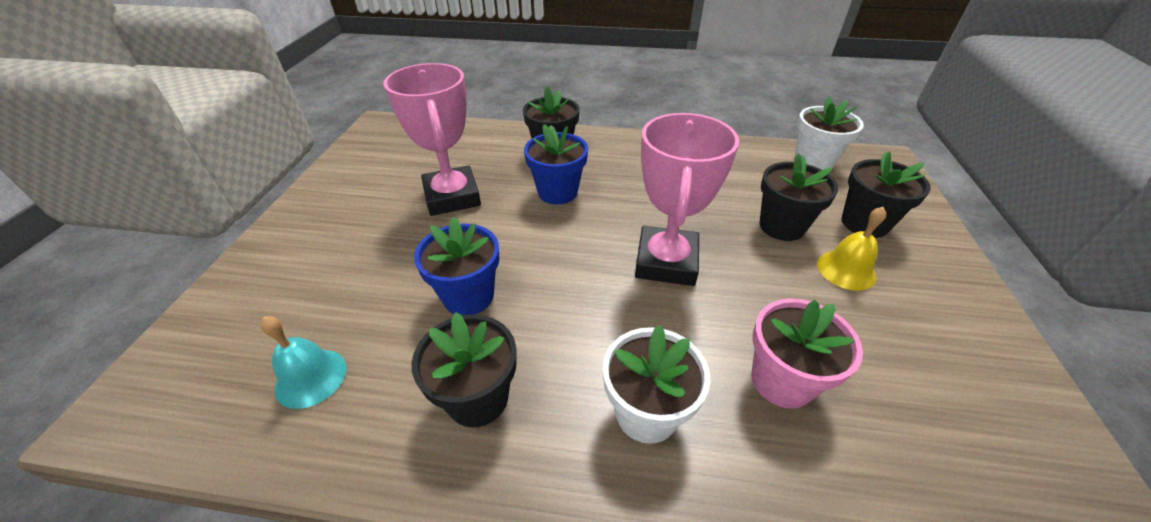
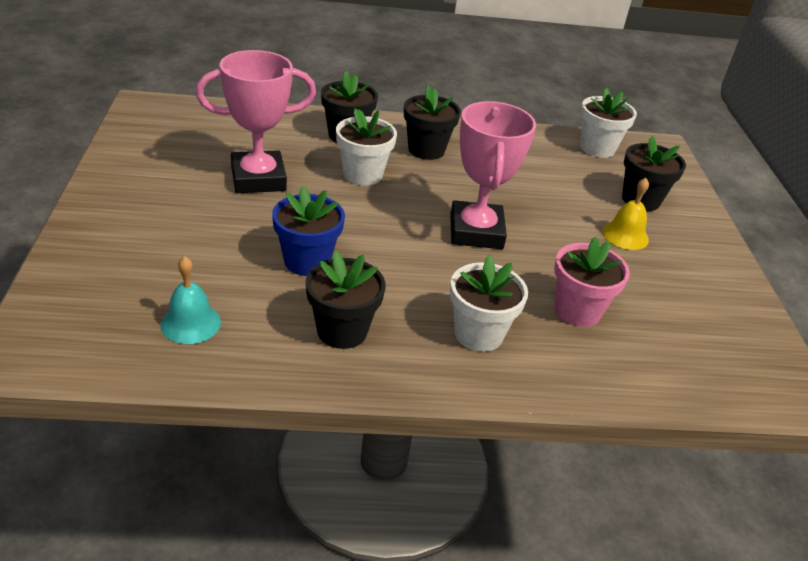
camera: 15 degrees left, 5 degrees down
pink trophy [383,63,481,216] -> pink trophy turned 75 degrees counterclockwise [196,50,316,193]
blue flower pot [524,124,588,205] -> white flower pot [336,108,397,186]
black flower pot [759,153,838,241] -> black flower pot moved to [404,85,461,160]

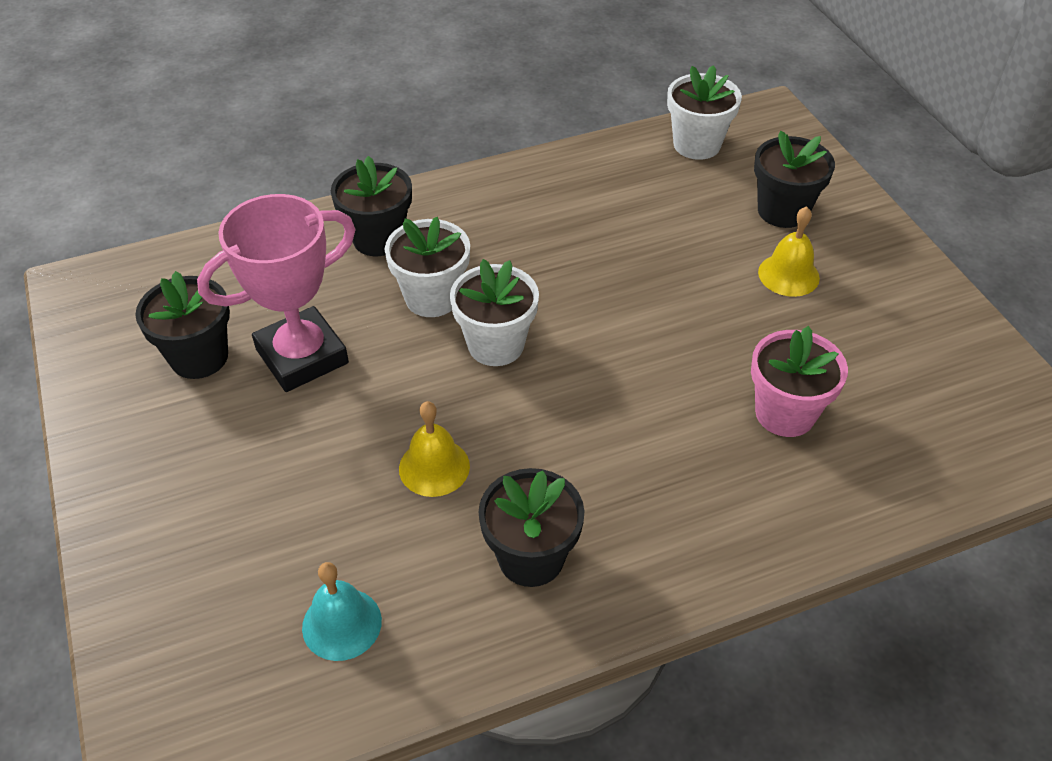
camera: 15 degrees left, 10 degrees up
blue flower pot [272,186,345,276] -> yellow bell [399,401,470,497]
black flower pot [404,85,461,160] -> black flower pot moved to [135,271,230,379]
pink trophy [450,101,536,249] -> none
white flower pot [450,255,528,352] -> white flower pot moved to [450,259,539,366]

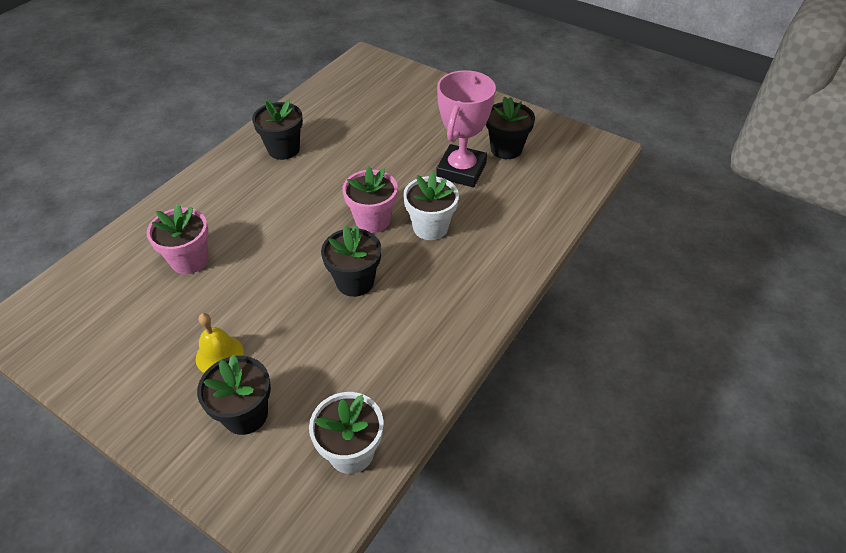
camera: 145 degrees right, 0 degrees up
turquoise bell [302,562,382,661] -> none
black flower pot [331,156,412,256] -> black flower pot moved to [321,225,381,297]
yellow bell [399,401,470,497] -> none
white flower pot [450,259,539,366] -> pink flower pot [343,166,398,233]

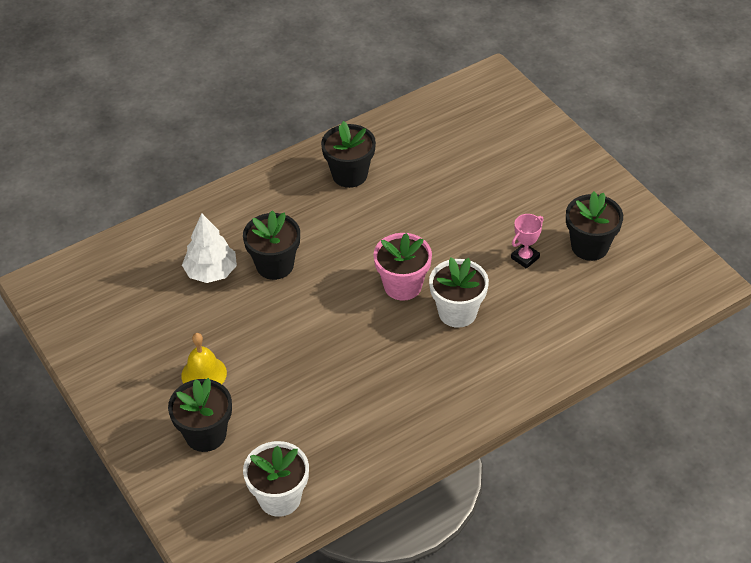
camera: 25 degrees right, 0 degrees up
pink flower pot [146,204,209,274] -> white tree [182,214,237,283]
black flower pot [321,225,381,297] -> black flower pot moved to [243,210,300,280]
pink trophy [436,70,496,187] -> pink trophy [511,214,543,269], size x0.45

